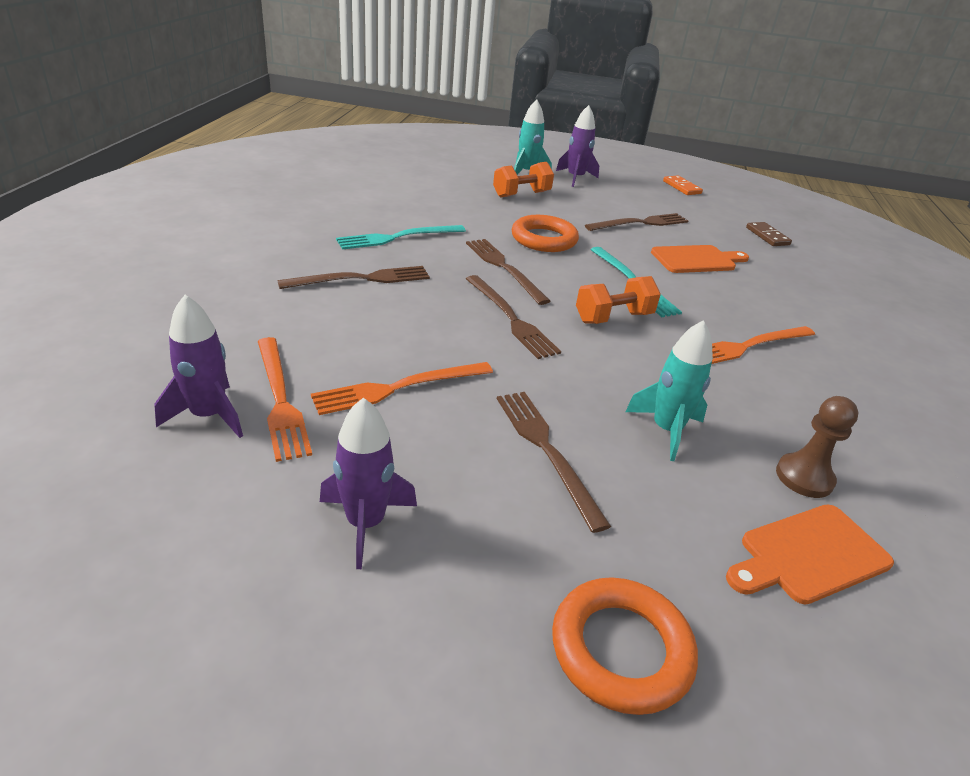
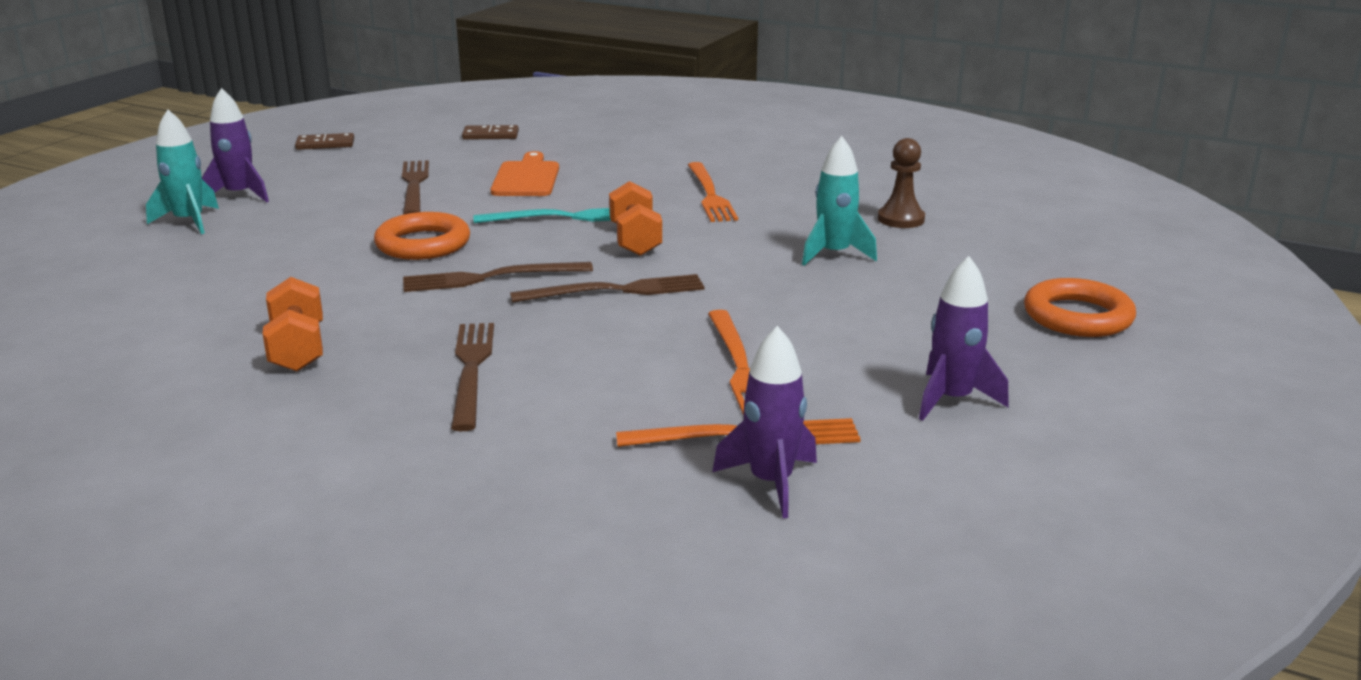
camera: 70 degrees left, 10 degrees down
turquoise fork [336,225,466,249] -> none
orange dumbbell [493,162,554,198] -> orange dumbbell moved to [262,277,323,372]
brown fork [497,392,611,533] -> none
orange domino [663,175,703,195] -> brown domino [295,133,354,150]
orange cutting board [726,504,894,605] -> none

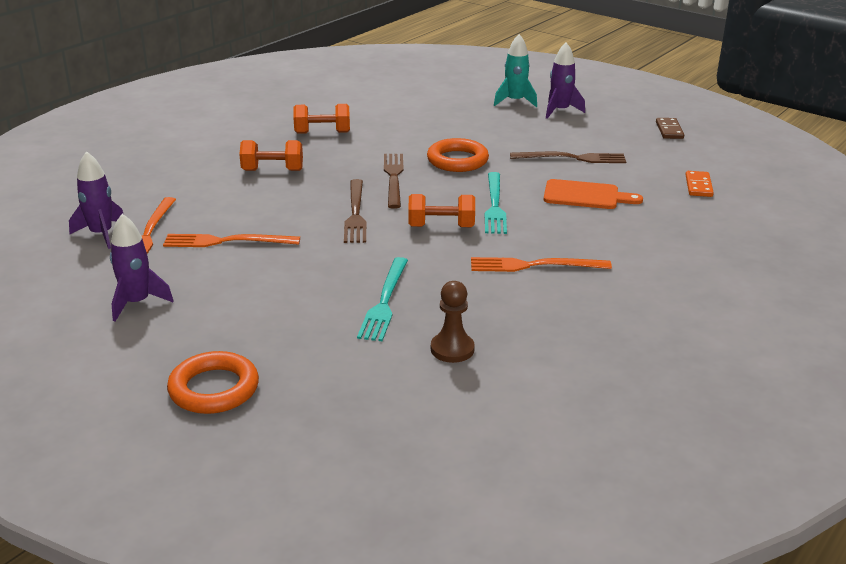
camera: 100 degrees right, 5 degrees up
brown fork [451,323,494,431] -> orange dumbbell [239,140,303,171]
brown domino [462,125,519,140] -> orange domino [685,171,714,197]
turquoise rocket [802,136,877,266] -> turquoise fork [357,257,408,341]

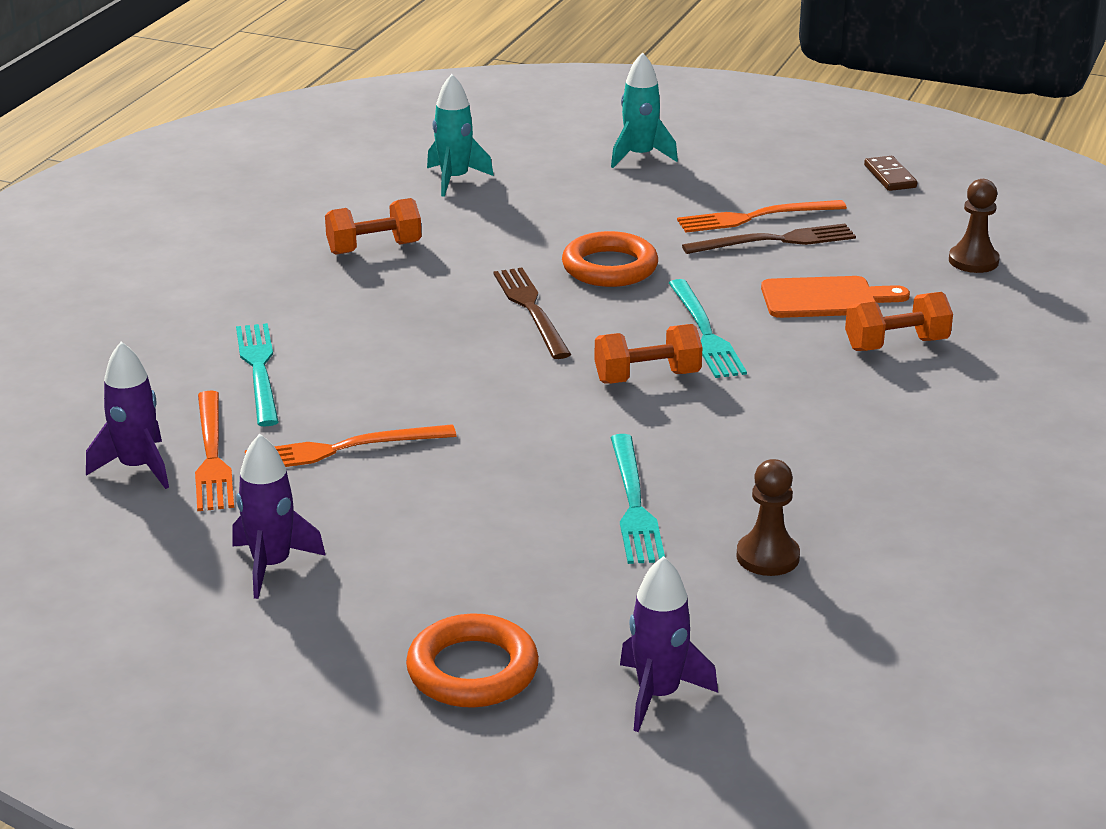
camera: 15 degrees left, 0 degrees up
orange dumbbell [239,140,303,171] -> orange dumbbell moved to [845,292,953,351]
brown fork [344,179,366,243] -> none
orange fork [471,257,612,272] -> orange fork moved to [677,200,847,233]
purple rocket [546,42,585,119] -> purple rocket moved to [620,556,718,732]
orange domino [685,171,714,197] -> brown pawn [949,179,1000,273]
none -> turquoise fork [236,323,279,426]
none -> turquoise rocket [427,74,494,197]

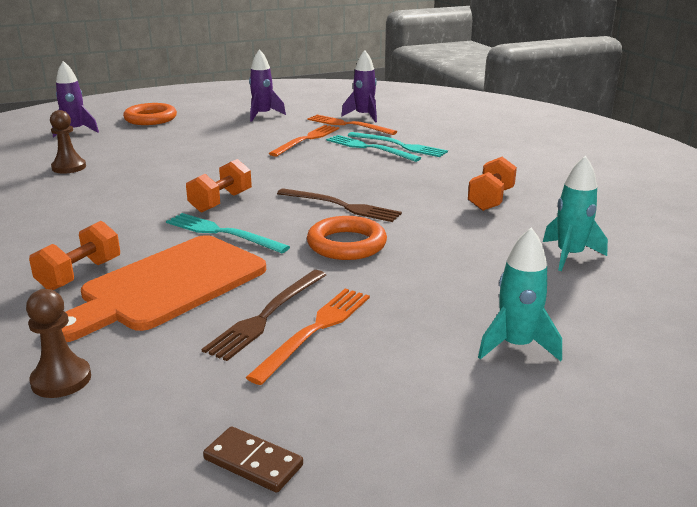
camera: 135 degrees right, 5 degrees down
turquoise fork [611,434,665,564] -> turquoise fork moved to [326,135,421,162]
orange cutting board [761,276,910,318] -> orange cutting board [62,235,266,342], size x1.68

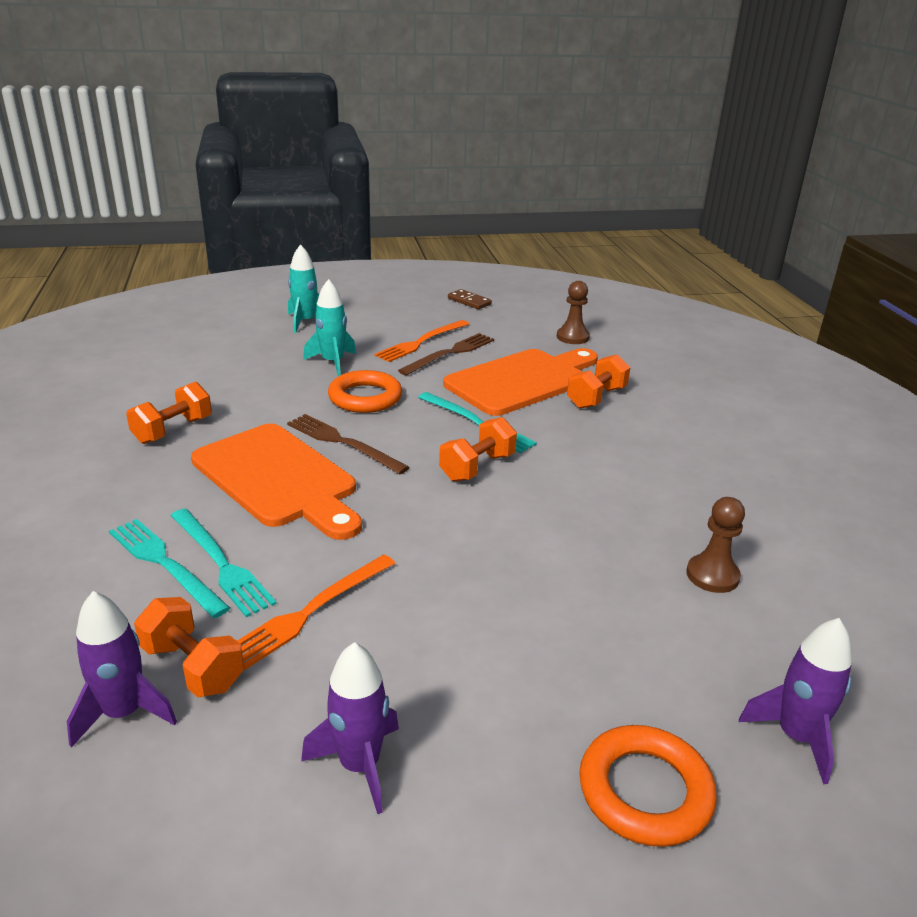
camera: 170 degrees left, 5 degrees up
orange fork [308,115,397,135] -> orange dumbbell [134,597,244,697]
turquoise rocket [543,156,608,271] -> turquoise rocket moved to [303,279,356,376]
none -> orange cutting board [191,424,362,540]

